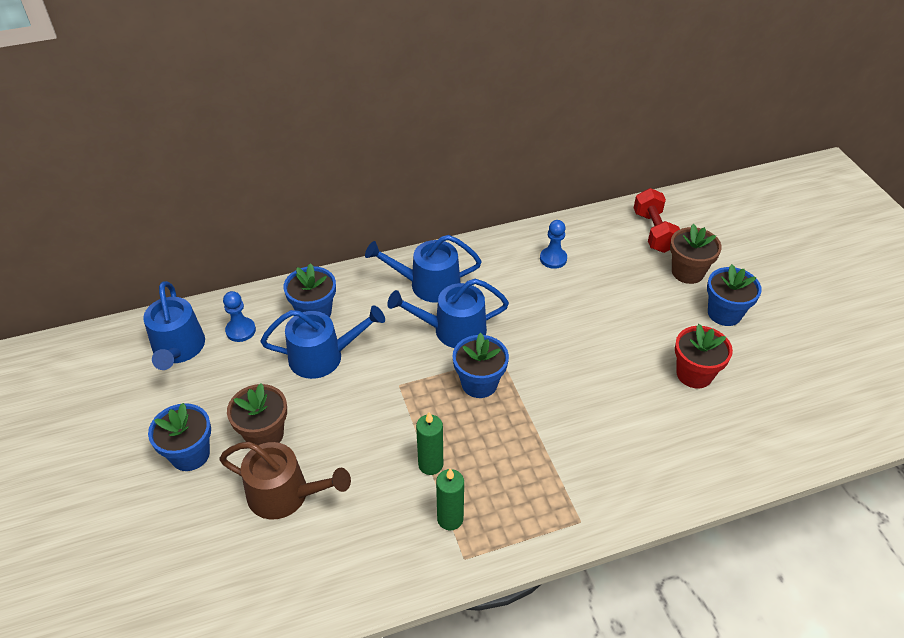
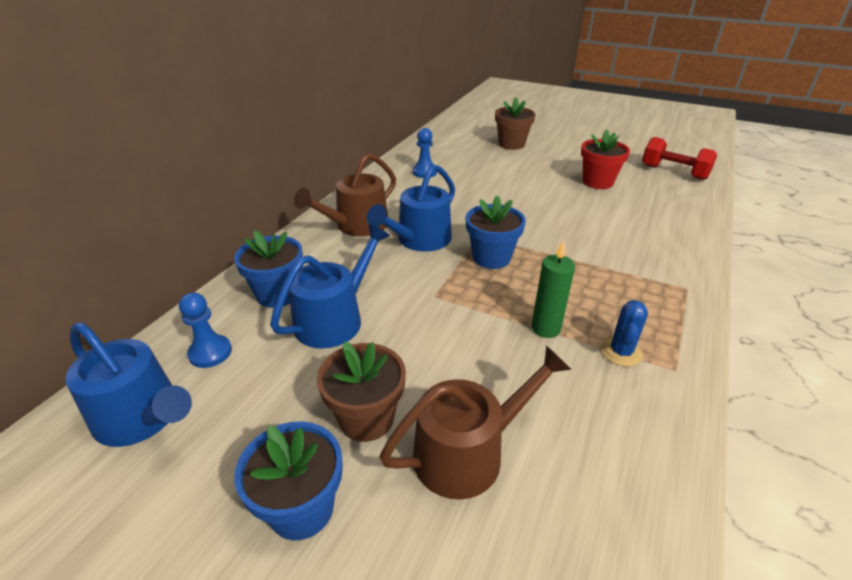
camera: 45 degrees left, 10 degrees down
blue watering can [365,235,482,303] -> brown watering can [294,153,396,237]
green candle [436,468,464,530] -> blue cactus [601,300,648,366]
red dumbbell [634,188,680,253] -> red dumbbell moved to [642,137,717,180]
blue flower pot [707,264,762,326] -> none

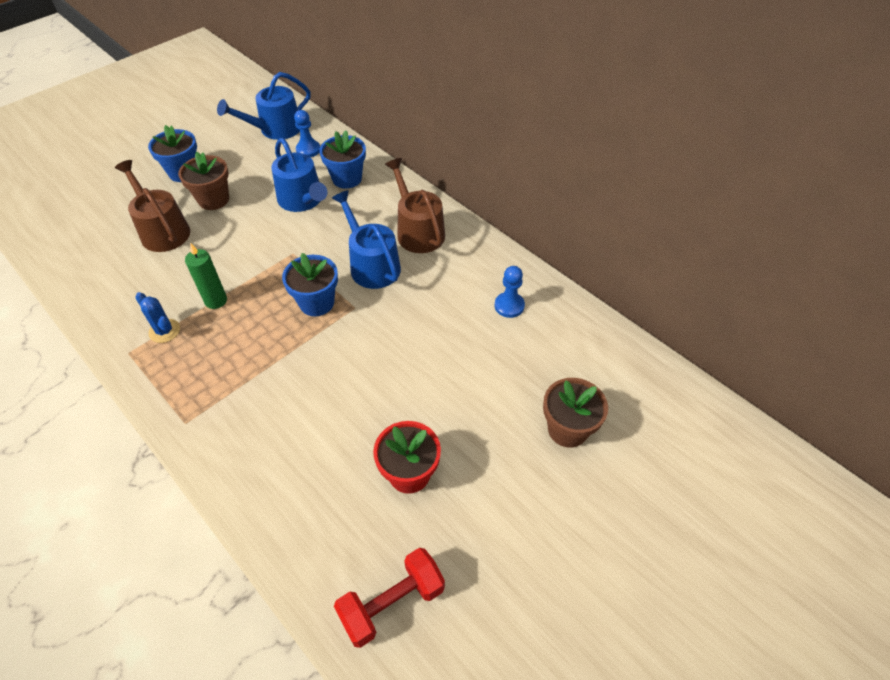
camera: 110 degrees right, 15 degrees up
brown watering can [380,346,572,500] -> brown watering can turned 150 degrees clockwise [115,160,190,252]

